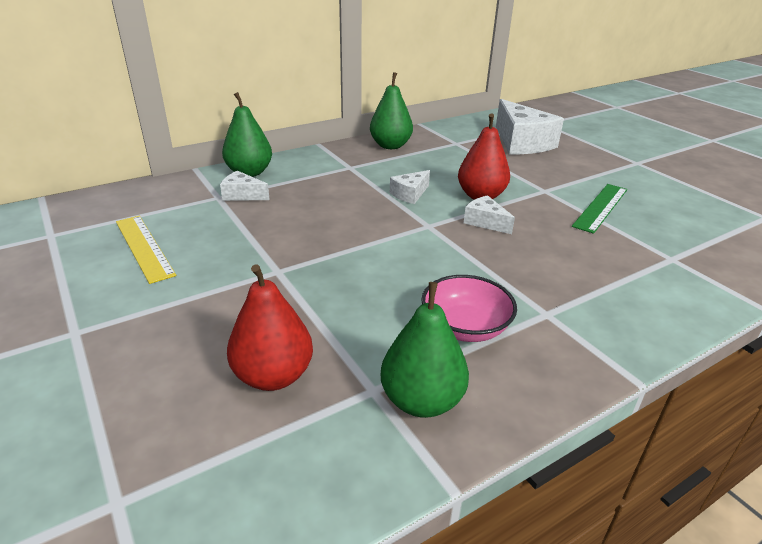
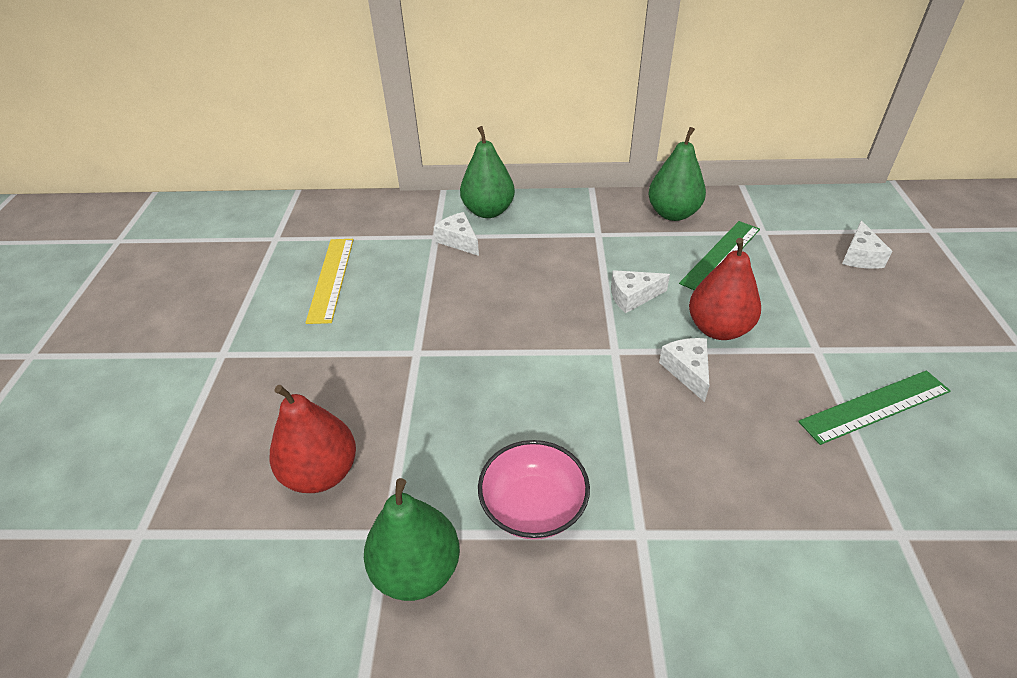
camera: 35 degrees right, 10 degrees up
white cheese [496,99,564,154] -> white cheese [842,220,892,269], size x0.48
none -> green ruler [679,221,760,290]

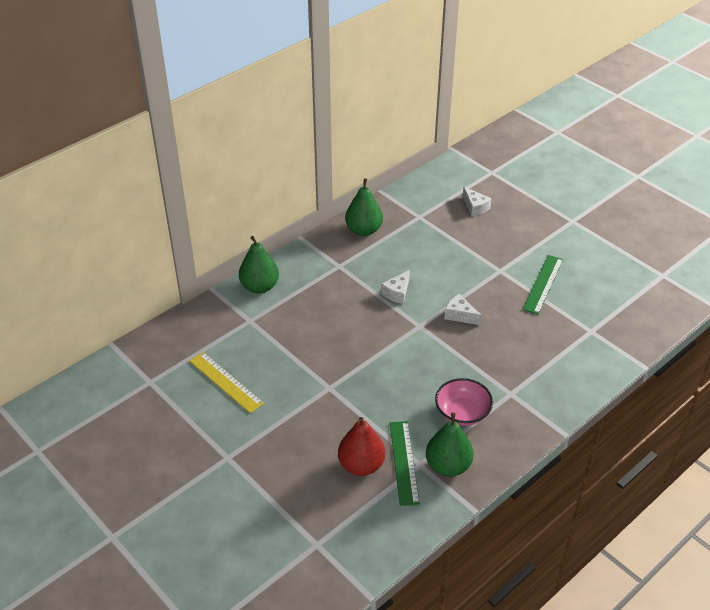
camera: 45 degrees left, 0 degrees up
white cheese [434,212,479,256] -> none
green ruler [679,221,760,290] -> green ruler moved to [390,421,420,506]
red pear [689,238,761,340] -> none

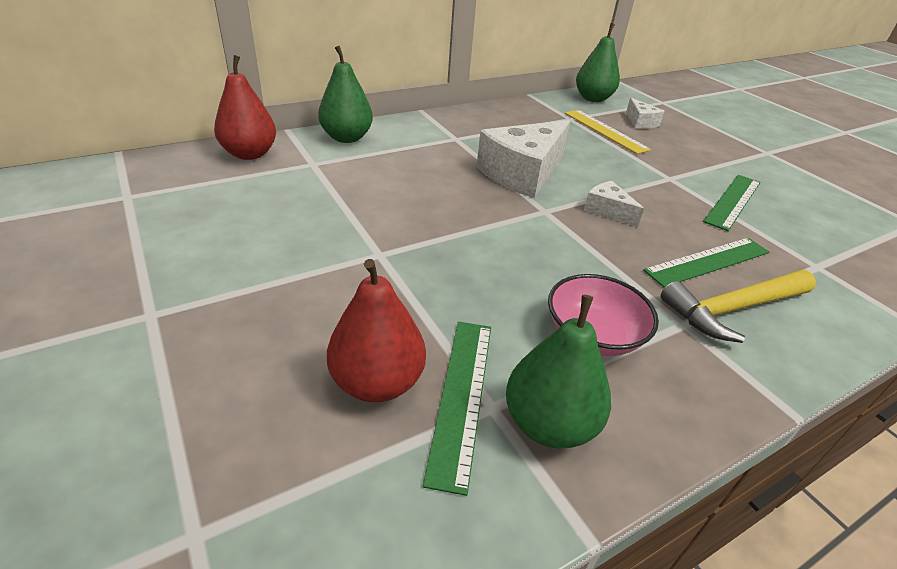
camera: 10 degrees right, 5 degrees down
yellow ruler [189,352,264,413] -> yellow ruler moved to [565,110,651,154]
green pear [345,178,383,236] -> green pear moved to [576,23,620,102]
white cheese [381,270,410,304] -> white cheese [476,120,570,198], size x2.06
none -> red pear [214,55,276,160]
none -> green ruler [643,238,770,287]
none -> yellow hammer [661,270,816,343]

